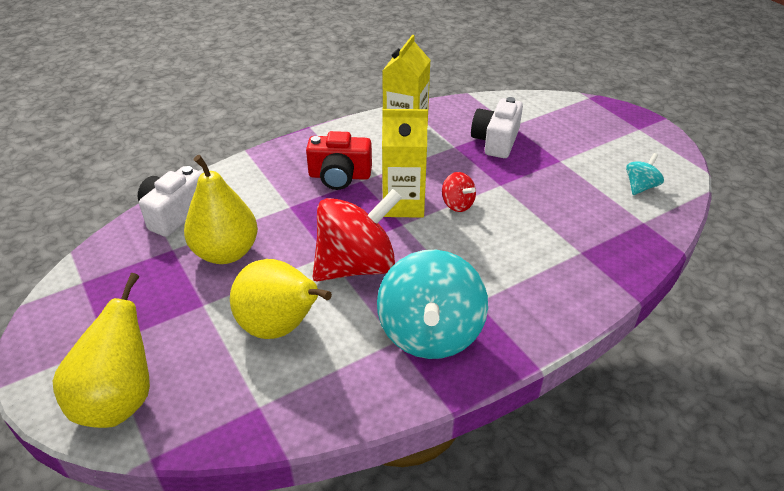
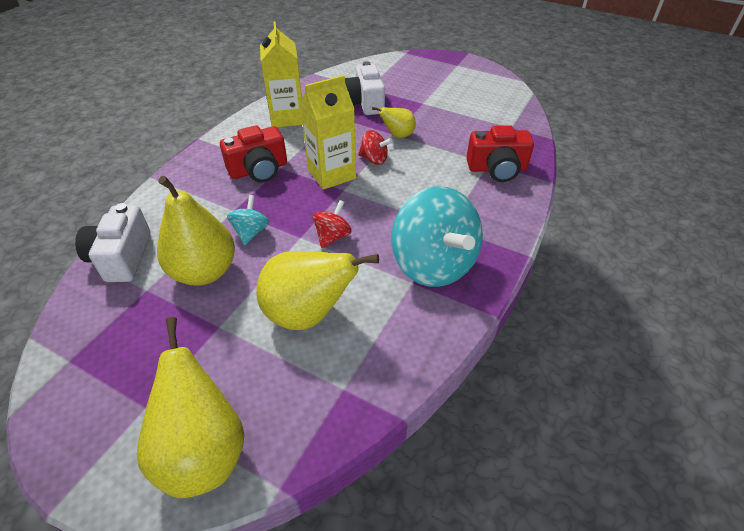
camera: 30 degrees left, 5 degrees up
red spinning top [313,189,402,281] -> red spinning top [313,200,352,248], size x0.46
turquoise spinning top [626,153,664,195] -> turquoise spinning top moved to [227,195,269,246]
none -> yellow pear [372,107,416,138]
none -> red camera [466,125,534,182]

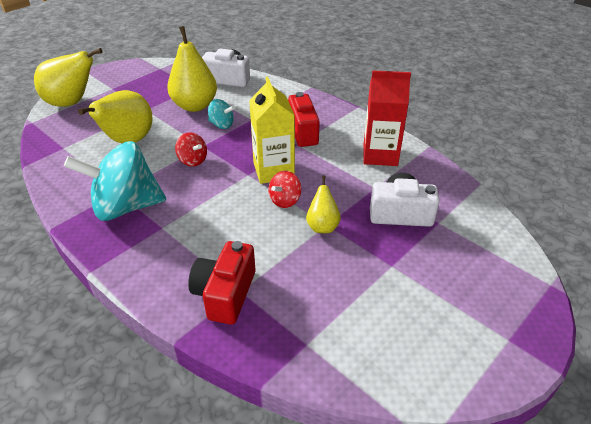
camera: 105 degrees right, 5 degrees down
yellow carton [260,21,303,127] -> red carton [364,70,411,166]

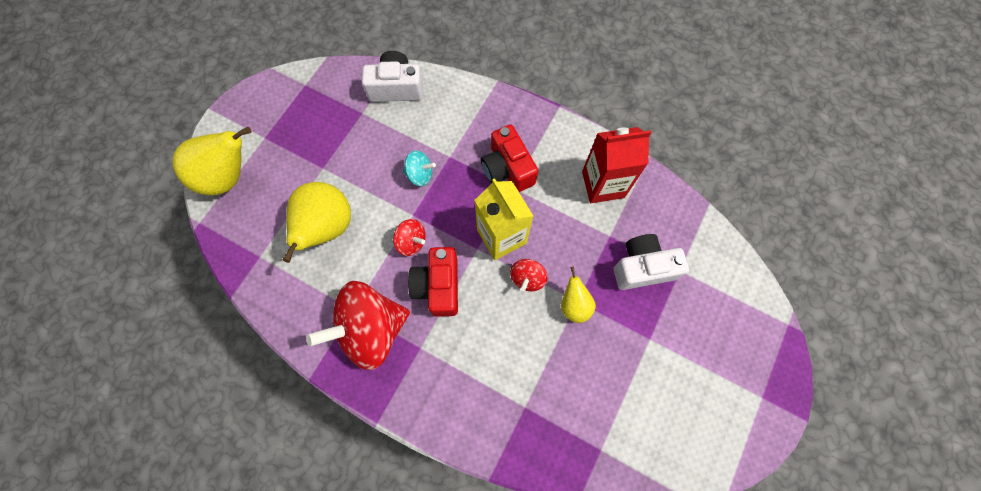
camera: 15 degrees left, 30 degrees up
turquoise spinning top [64,141,166,221] -> red spinning top [306,281,410,370]
yellow pear [167,26,217,112] -> none
red camera [188,241,255,325] -> red camera moved to [408,247,458,317]

